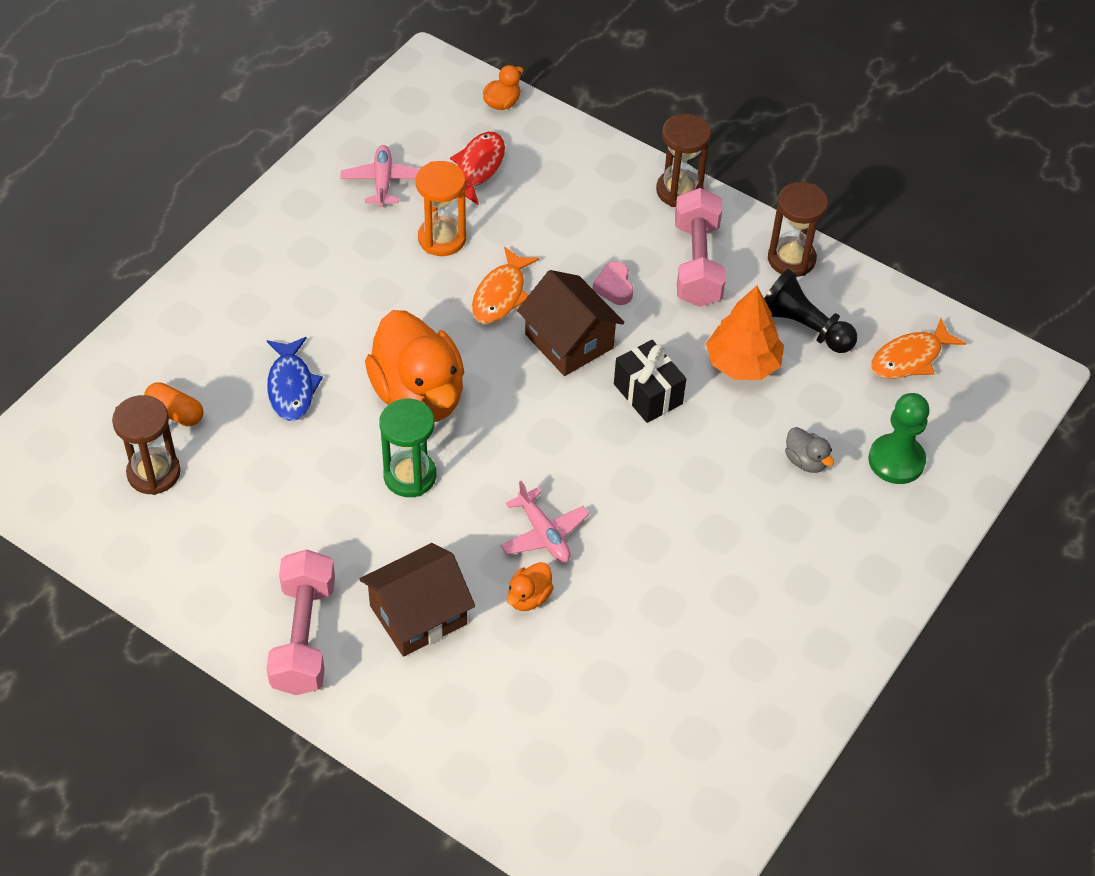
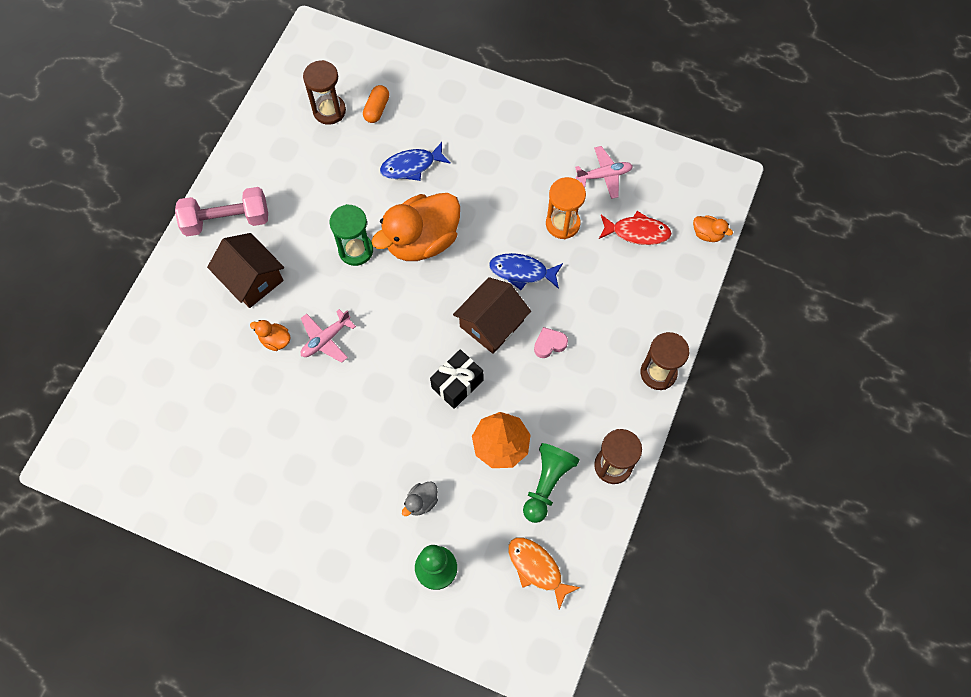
camera: 80 degrees right, 15 degrees up
orange fish [472,247,539,324] -> blue fish [489,253,563,290]
pink dumbbell [675,188,726,307] -> none
black pawn [764,269,857,353] -> green pawn [523,443,579,523]

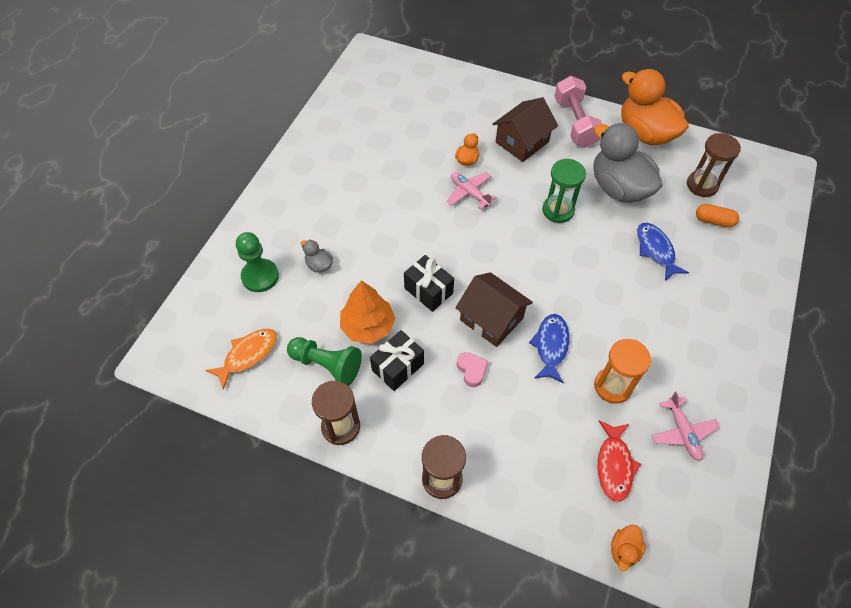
camera: 90 degrees right, 10 degrees down
orange duck [371,193,460,261] -> orange duck moved to [621,69,689,145]
none -> black gift [370,330,424,391]
none -> grey duck [593,123,662,203]

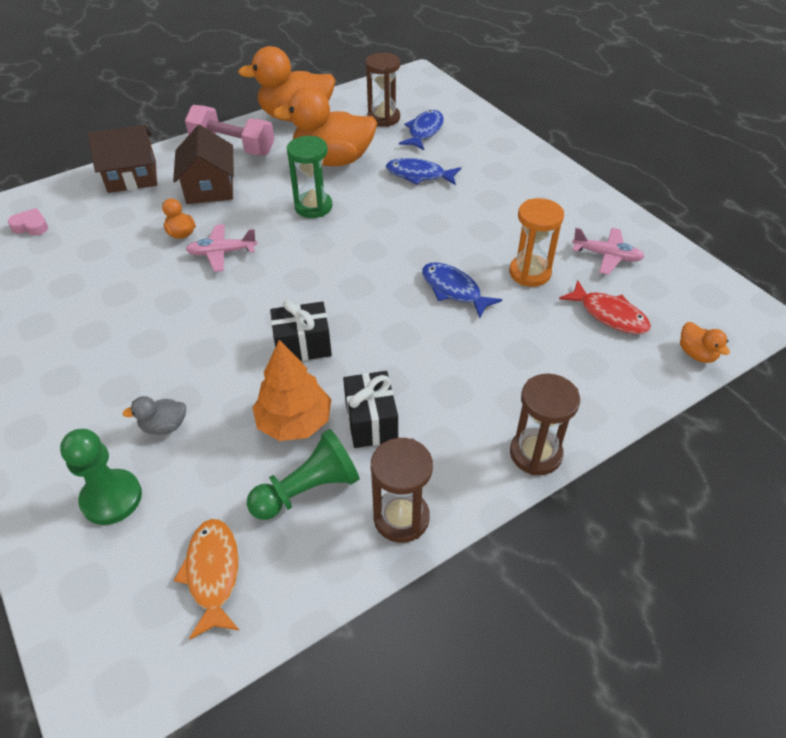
camera: 55 degrees left, 10 degrees down
brown house [455,272,533,347] -> brown house moved to [87,125,157,193]
pink heart [457,352,488,387] -> pink heart moved to [8,208,48,236]
grey duck [593,123,662,203] -> orange duck [273,87,377,166]
orange capsule [696,204,739,228] -> blue fish [399,110,444,150]

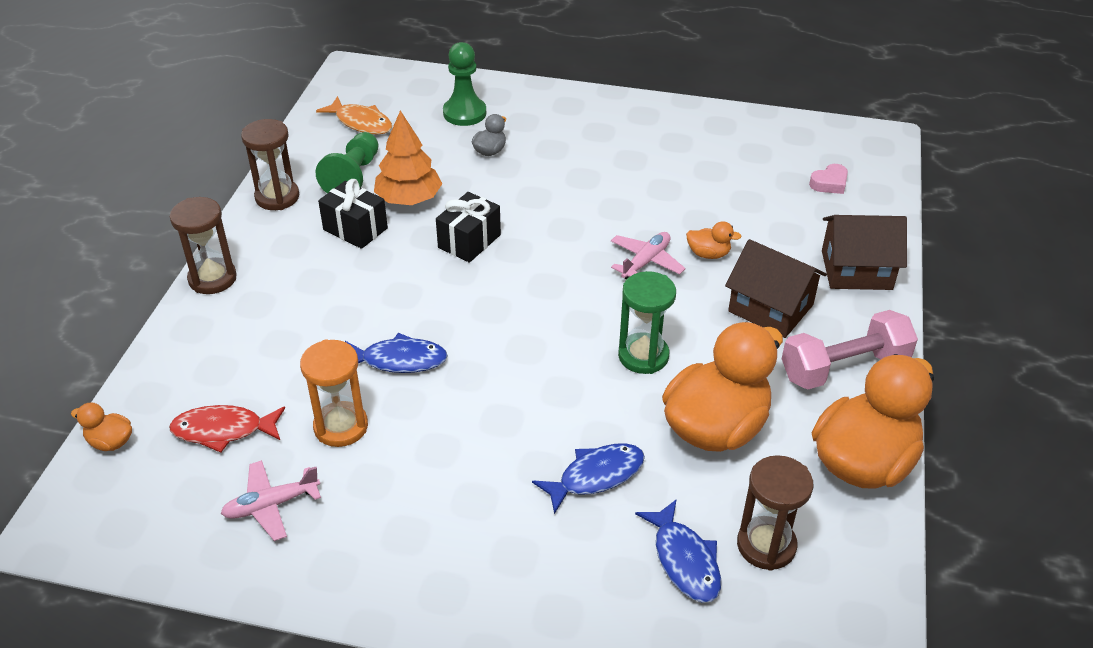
camera: 135 degrees right, 5 degrees down
brown house [87,125,157,193] -> brown house turned 60 degrees clockwise [822,215,907,290]

